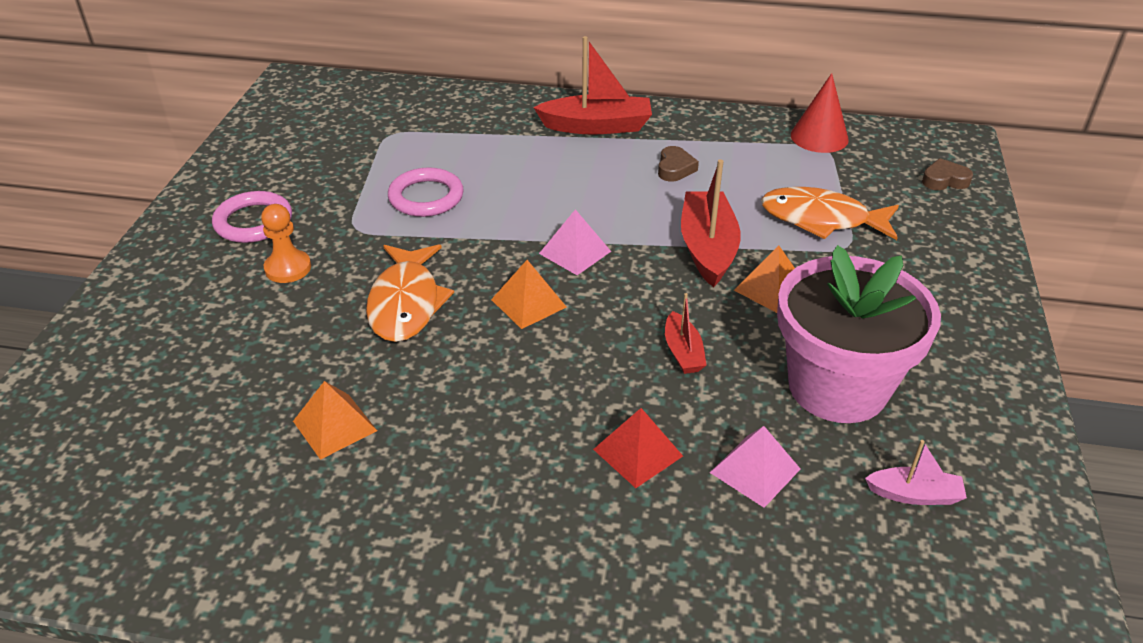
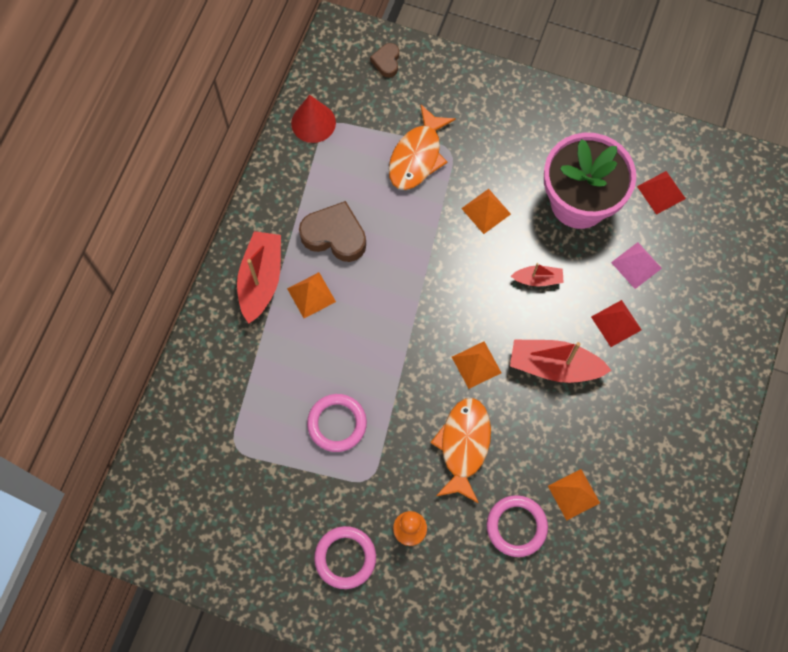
camera: 80 degrees left, 30 degrees up
orange fish [366,244,454,342] -> orange fish turned 90 degrees counterclockwise [430,398,491,504]
pink pyramid [539,209,611,275] -> none
brown heart [658,146,699,182] -> brown heart [299,201,366,262], size x1.86
red boat [681,159,741,287] -> red boat moved to [510,340,612,383]
pink boat [865,440,967,505] -> red pyramid [637,171,686,215]
none -> orange pyramid [287,272,336,318]
none -> pink ring [487,495,548,557]

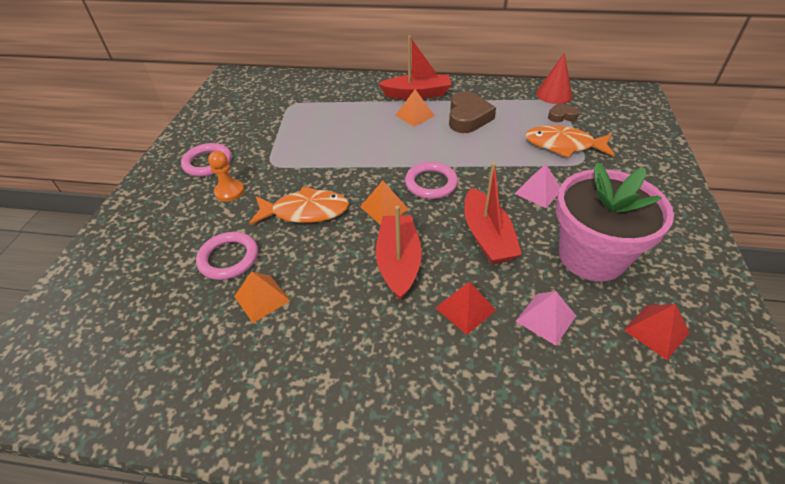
camera: 80 degrees right, 25 degrees down
pink ring [307,394,367,452] -> pink ring moved to [405,162,458,199]
brown heart [370,43,399,78] -> brown heart moved to [548,103,579,122]
orange pyramid [461,189,511,234] -> pink pyramid [515,164,560,208]
red boat [511,263,564,287] -> red boat [464,163,522,265], size x1.84

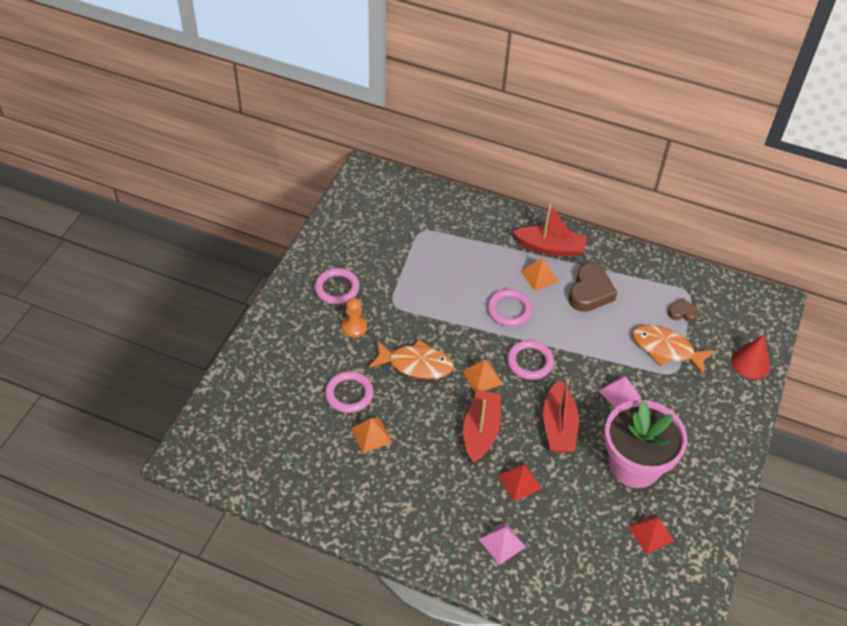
camera: 10 degrees right, 5 degrees up
pink pyramid [516,291,576,346] -> pink pyramid moved to [479,522,526,565]
red cone [536,53,572,104] -> red cone moved to [732,335,770,379]
none -> pink ring [487,289,533,326]

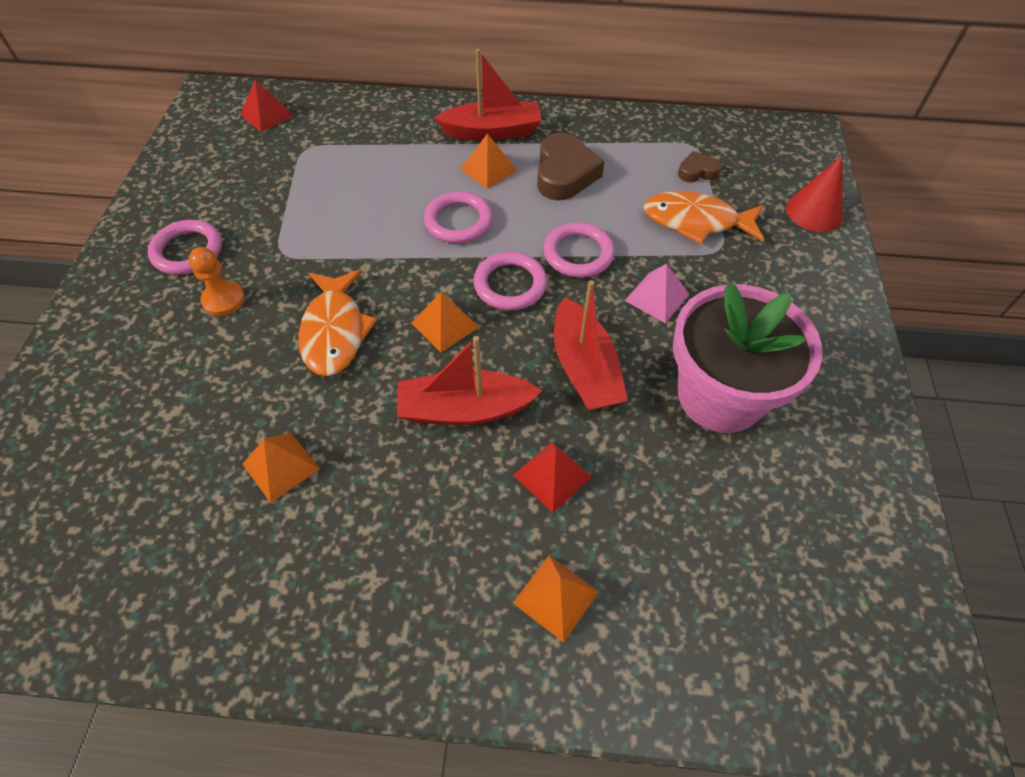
camera: 15 degrees left, 5 degrees up
pink ring [325,371,373,413] -> pink ring moved to [543,222,615,278]
orange fish [369,340,454,379] -> orange fish turned 90 degrees clockwise [299,269,377,376]
red boat [463,390,501,463] -> red boat turned 90 degrees counterclockwise [397,336,542,425]
pink pyramid [479,522,526,565] -> orange pyramid [513,555,599,643]
red pyramid [628,514,674,554] -> red pyramid moved to [241,79,294,132]

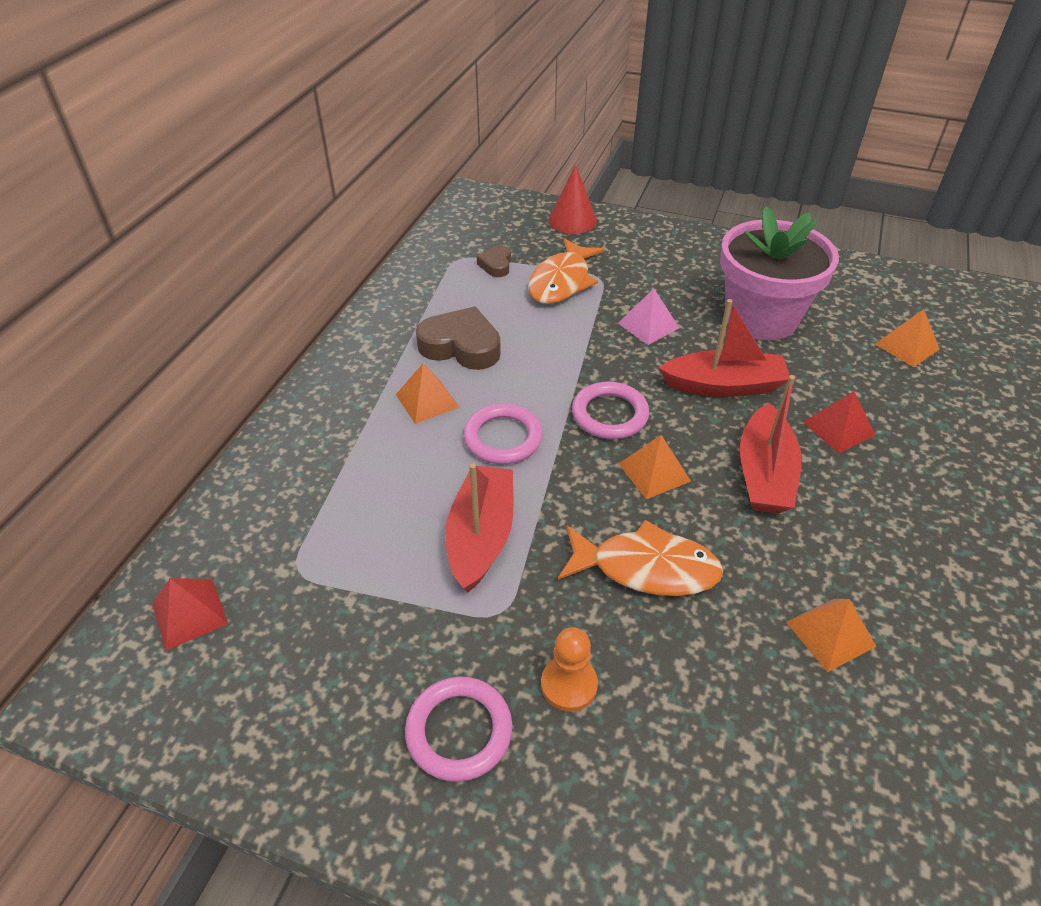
camera: 75 degrees left, 10 degrees down
red boat [434,49,542,141] -> red boat moved to [445,463,513,592]
orange pyramid [513,555,599,643] -> orange pyramid moved to [875,309,940,367]
pink ring [543,222,615,278] -> none

